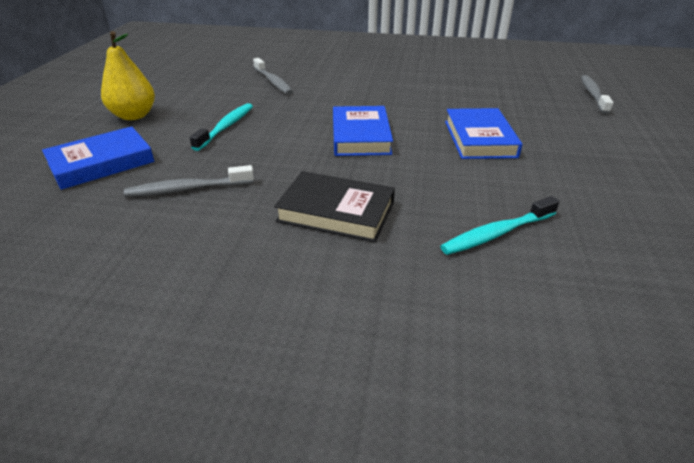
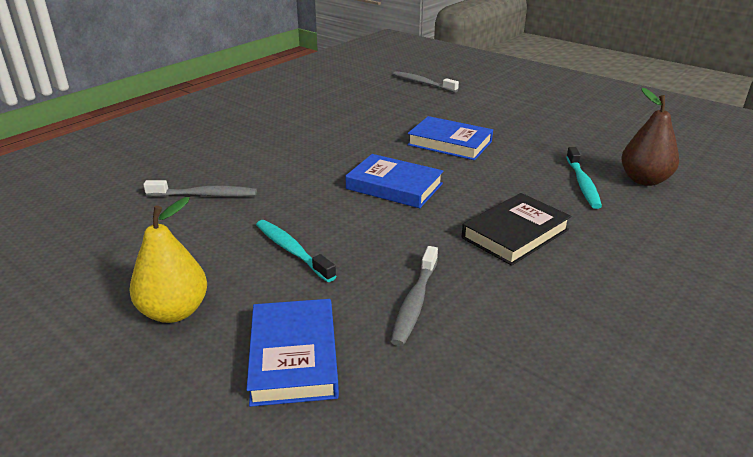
camera: 60 degrees left, 5 degrees down
none -> brown pear [621,88,679,186]

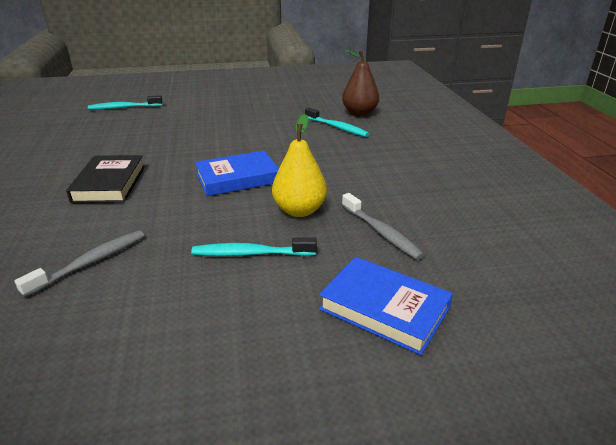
camera: 50 degrees left, 0 degrees up
yellow pear [130,197,207,323] -> yellow pear moved to [272,114,327,217]
grey toothbrush [393,71,459,93] -> turquoise toothbrush [88,95,162,110]
blue book [407,116,493,160] -> none
black book [462,193,571,266] -> black book moved to [66,155,145,203]

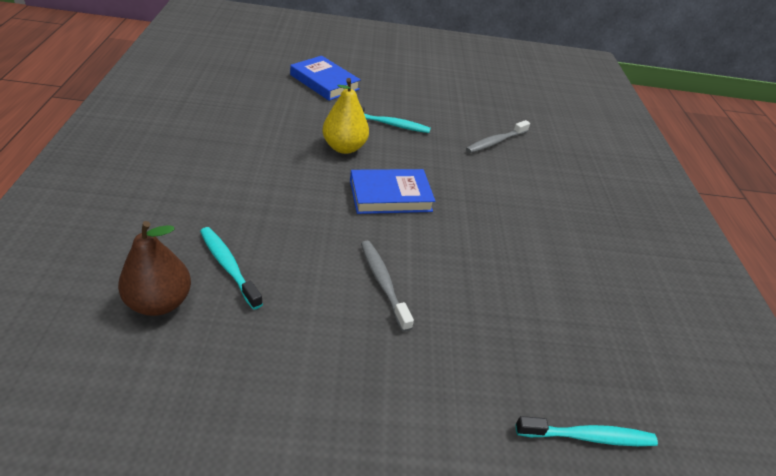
camera: 175 degrees left, 10 degrees up
black book [66,155,145,203] -> none
grey toothbrush [342,193,424,260] -> grey toothbrush moved to [361,241,414,332]

